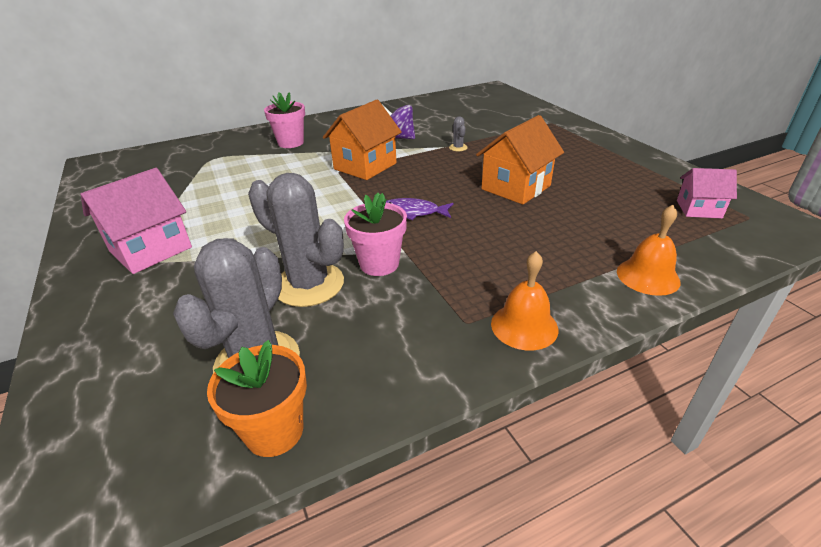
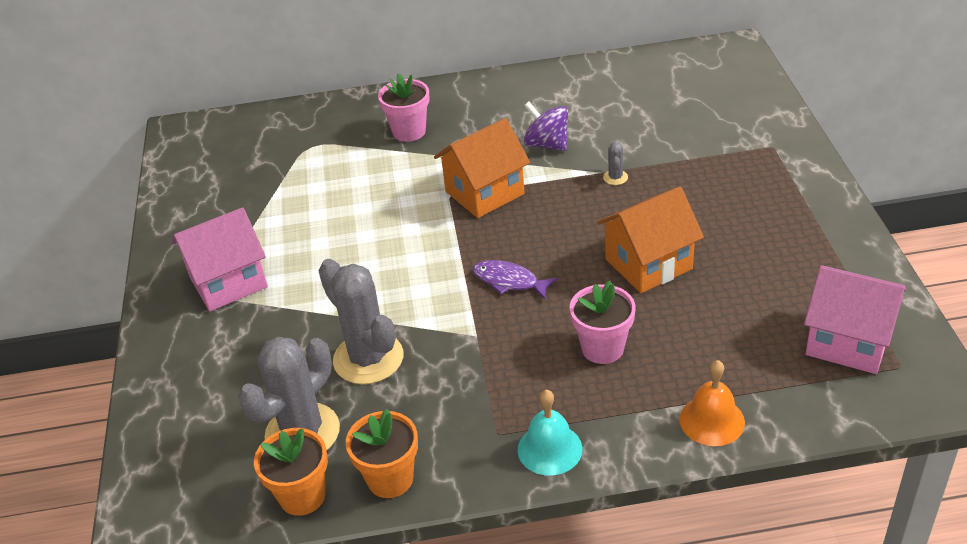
camera: 20 degrees right, 5 degrees up
pink flower pot [344,193,407,276] -> pink flower pot moved to [570,281,635,364]
orange bell [491,251,558,351] -> turquoise bell [518,390,582,476]
pink house [677,168,737,218] -> pink house [804,265,906,374], size x1.65
none -> orange flower pot [346,409,418,498]

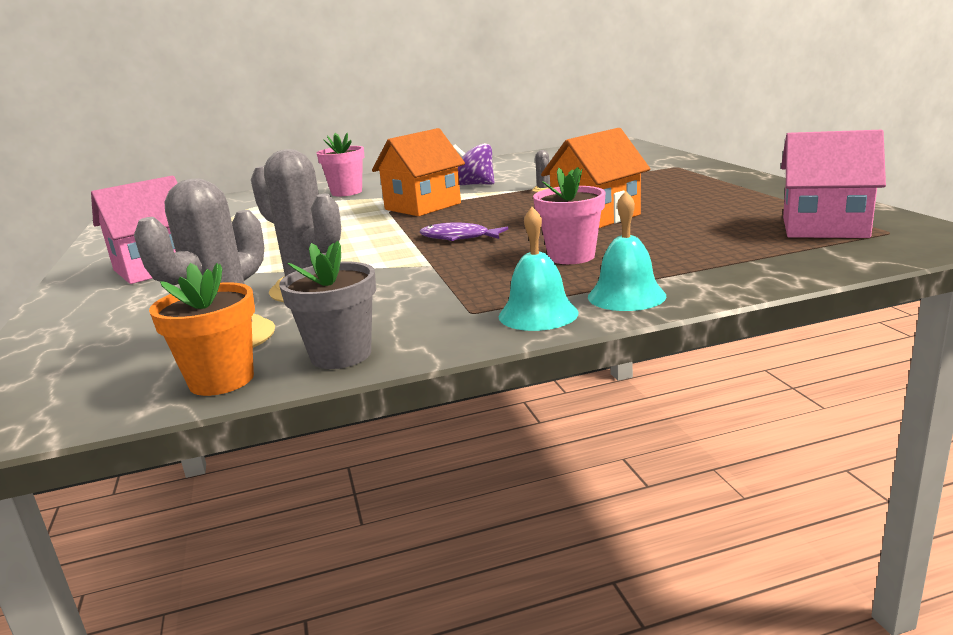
camera: 10 degrees left, 20 degrees down
orange flower pot [346,409,418,498] -> grey flower pot [279,241,376,369]
orange bell [680,360,745,446] -> none
none -> turquoise bell [588,191,666,311]

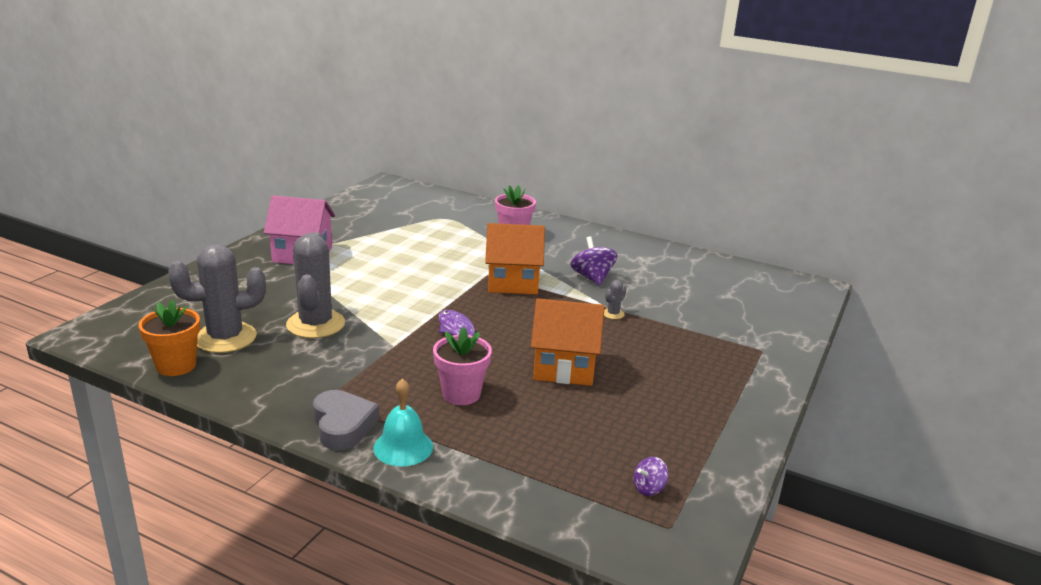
camera: 40 degrees right, 5 degrees up
grey flower pot [279,241,376,369] -> none
turquoise bell [499,207,579,331] -> grey heart [313,390,379,450]
pink house [781,130,886,238] -> purple spinning top [633,457,668,496]

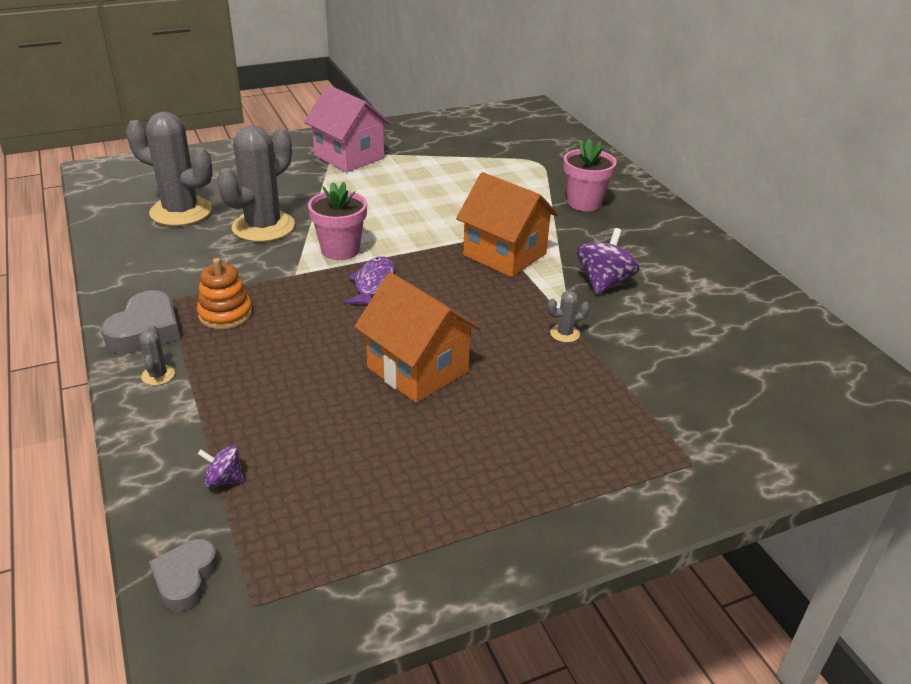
camera: 40 degrees right, 10 degrees up
orange flower pot [138,299,200,376] -> none
turquoise bell [373,379,433,467] -> grey cactus [139,325,175,385]
pink flower pot [433,327,492,405] -> pink flower pot moved to [308,182,367,260]
purple spinning top [633,457,668,496] -> purple spinning top moved to [198,445,245,488]
none -> grey heart [149,539,218,611]
none -> orange stacking toy [197,258,252,330]

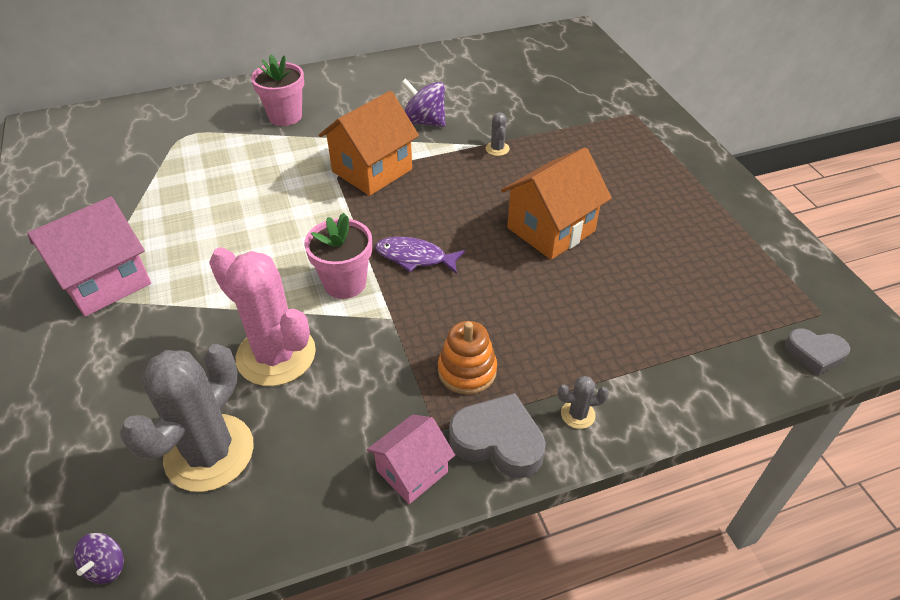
camera: 85 degrees left, 10 degrees up
purple spinning top [198,445,245,488] -> purple spinning top moved to [74,533,124,584]
grey cactus [217,125,295,242] -> pink cactus [209,247,316,386]
none -> pink house [367,415,455,504]

